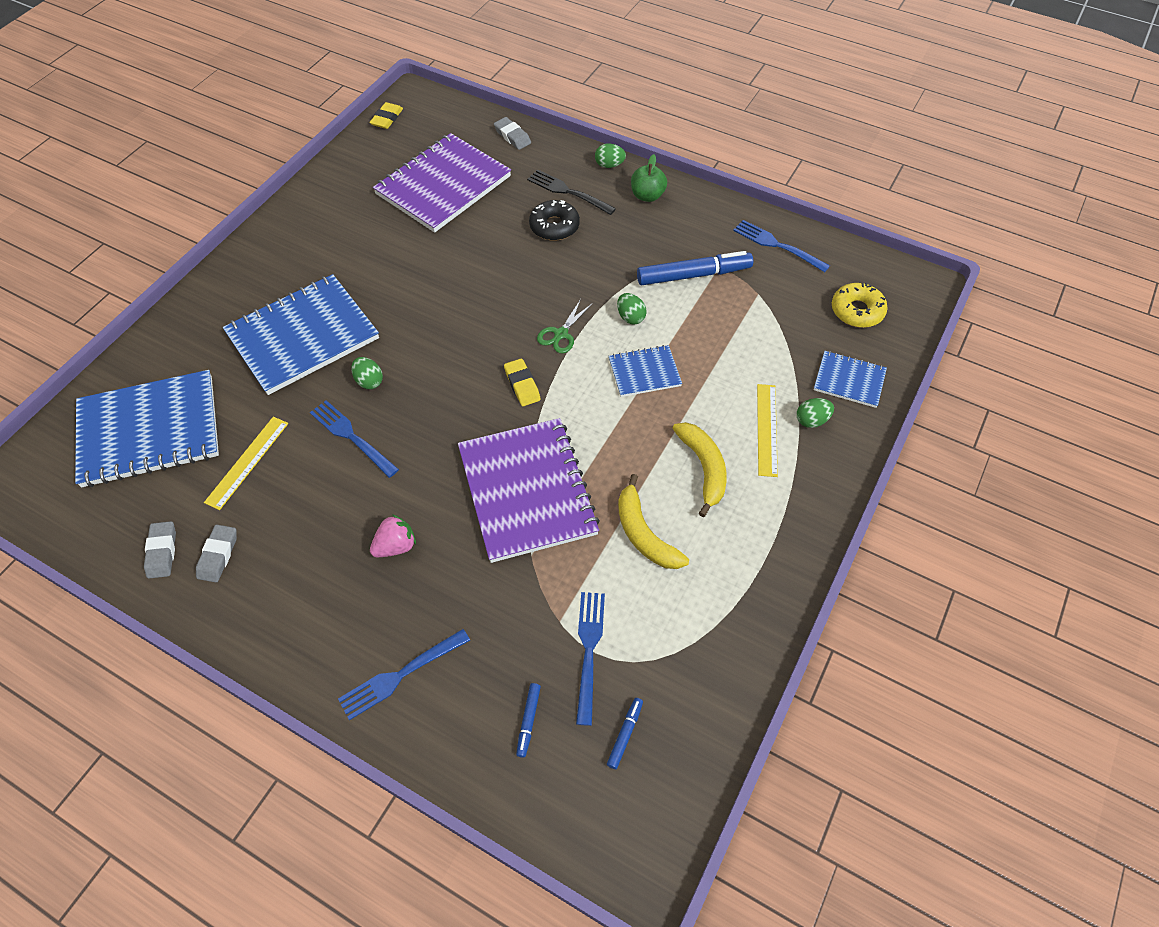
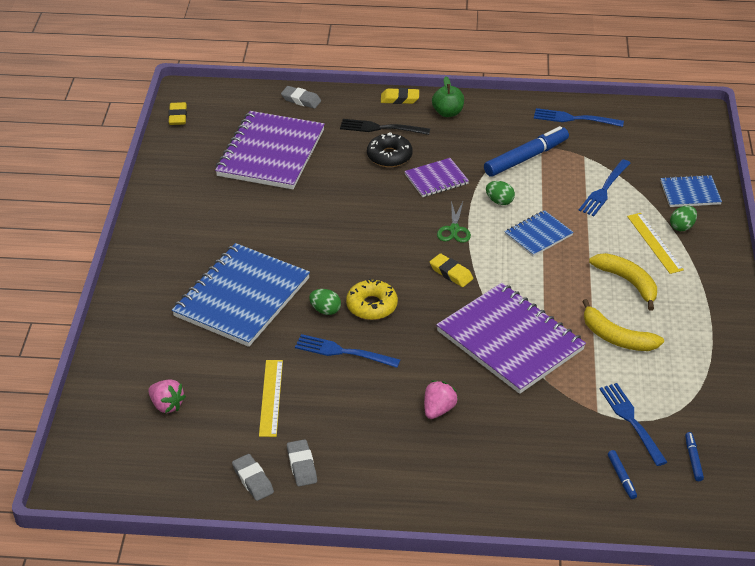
camera: 25 degrees left, 15 degrees down
blue notebook [75,370,219,488] -> pink strawberry [148,379,186,413]
blue fork [338,629,470,720] -> blue fork moved to [579,159,630,216]
green egg [595,144,626,168] -> yellow eraser [381,88,419,104]
yellow donut [832,282,888,328] -> yellow donut moved to [346,278,398,320]
none -> purple notebook [404,158,469,197]

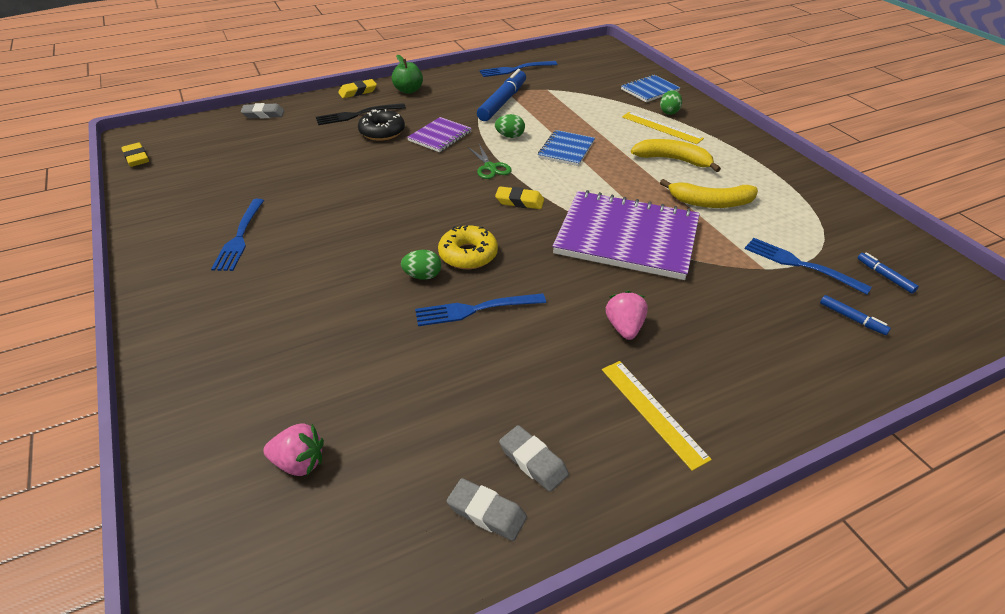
camera: 30 degrees left, 0 degrees up
blue notebook [172,243,310,347] -> none
purple notebook [215,111,325,189] -> none
yellow ruler [259,360,283,437] -> yellow ruler moved to [602,361,712,471]
blue fork [579,159,630,216] -> blue fork moved to [211,199,264,271]

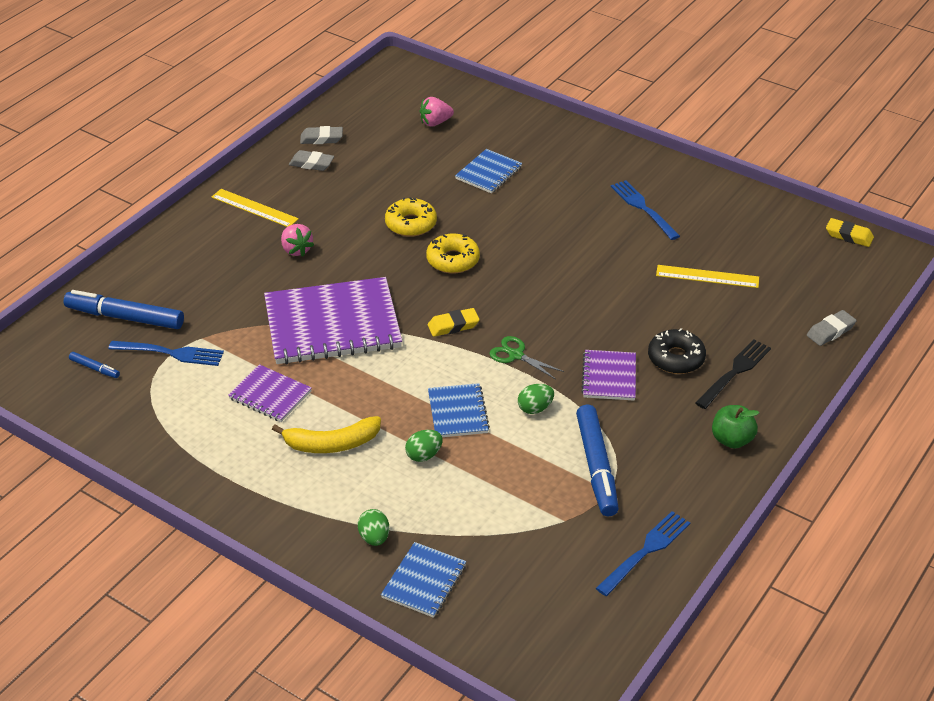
camera: 150 degrees right, 0 degrees up
yellow eraser [338,79,377,98] -> none
green egg [401,250,442,280] -> green egg moved to [405,430,443,462]
blue fork [415,293,546,326] -> yellow donut [385,197,437,237]
yellow ruler [622,112,704,144] -> yellow ruler moved to [656,265,759,288]
yellow banana [660,179,758,208] -> purple notebook [228,364,312,422]
blue marker [820,295,891,335] -> blue marker [63,290,184,329], size x2.18
none -> blue notebook [455,149,522,193]

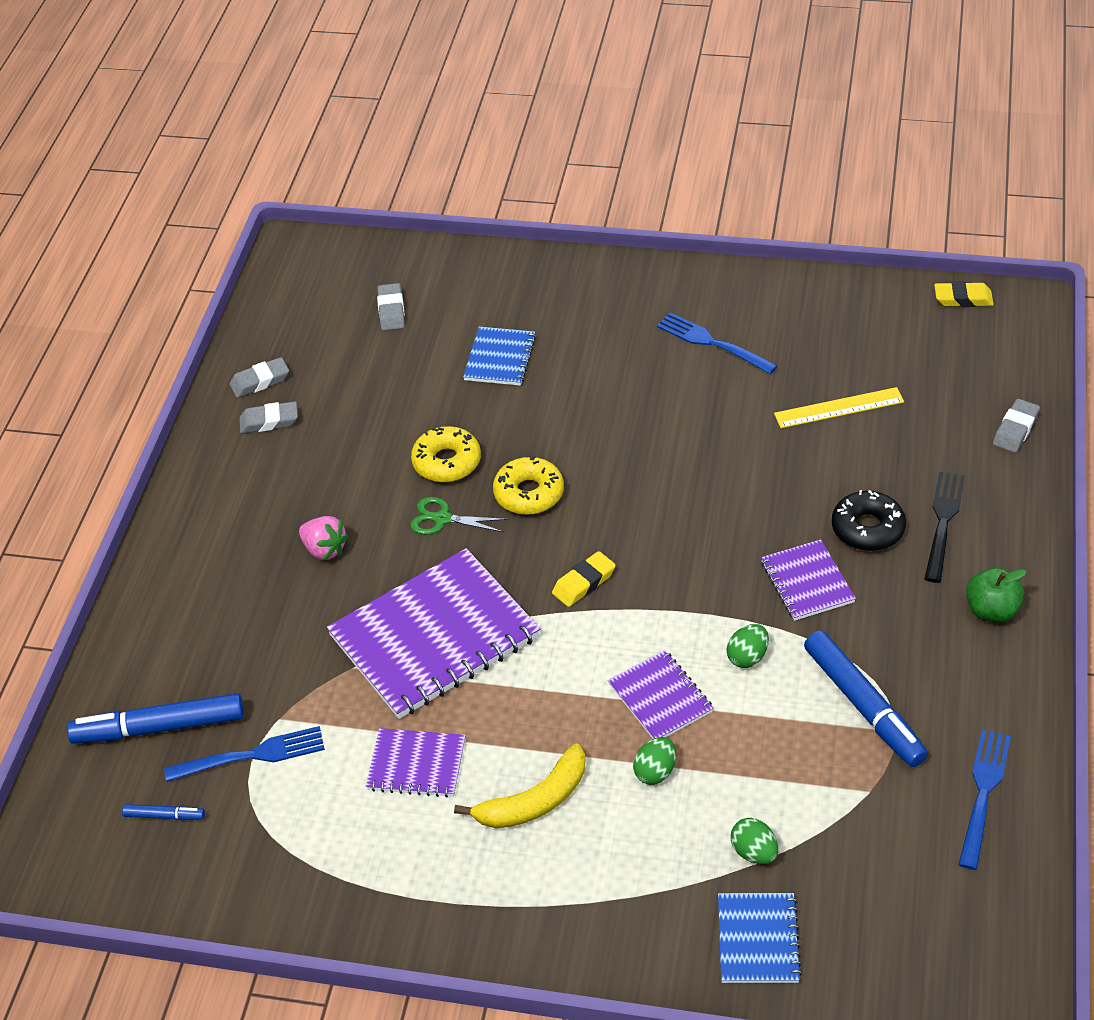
camera: 20 degrees left, 5 degrees up
yellow ruler [211,189,299,227] -> none
green egg [358,509,389,546] -> green egg moved to [731,818,778,864]
pink strawberry [420,97,454,127] -> grey eraser [377,283,405,331]
blue notebook [428,383,490,437] -> purple notebook [608,650,714,739]
green scissors [489,336,564,379] -> green scissors moved to [410,497,508,535]

